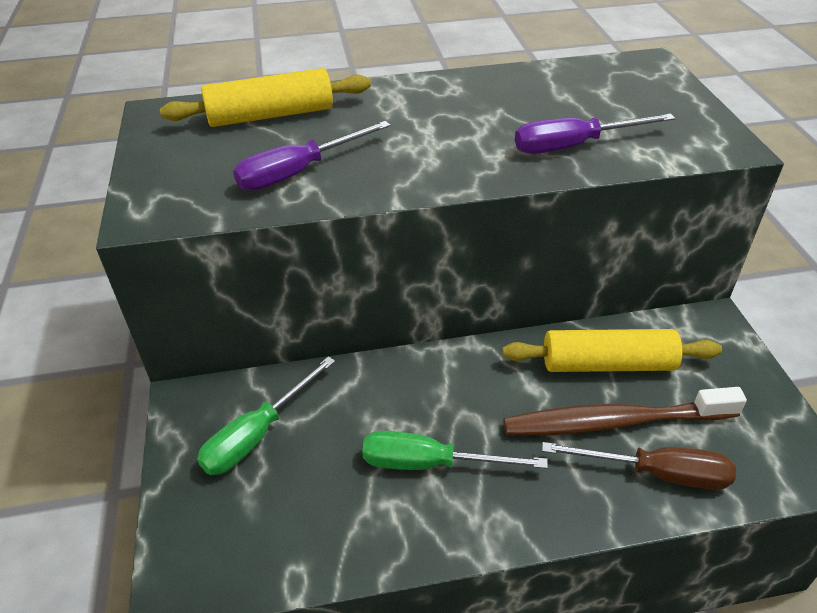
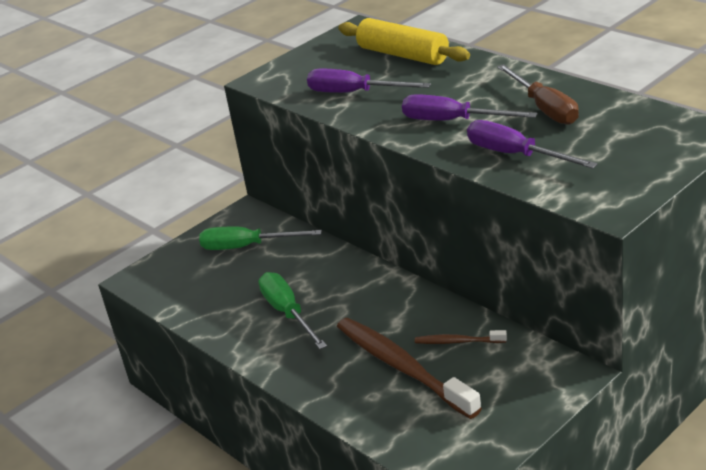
camera: 60 degrees right, 10 degrees down
yellow rolling pin [502,329,722,372] -> brown toothbrush [415,330,507,344]
brown screwdriver [542,442,736,490] -> brown screwdriver moved to [497,64,579,125]
none -> purple screwdriver [402,94,538,121]

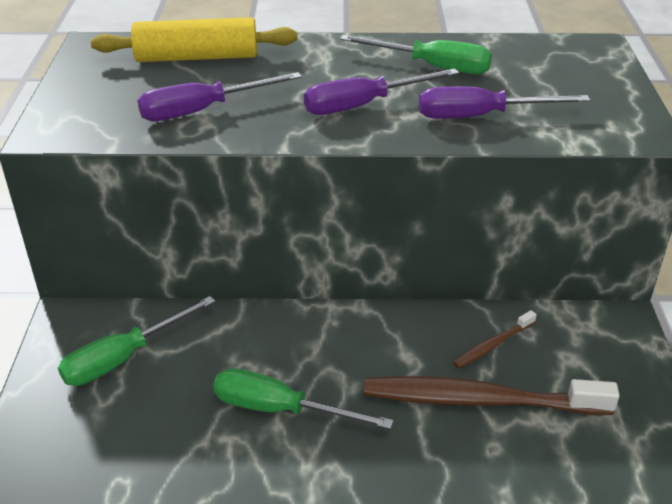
camera: 50 degrees left, 5 degrees up
brown screwdriver [497,64,579,125] -> green screwdriver [340,35,492,74]

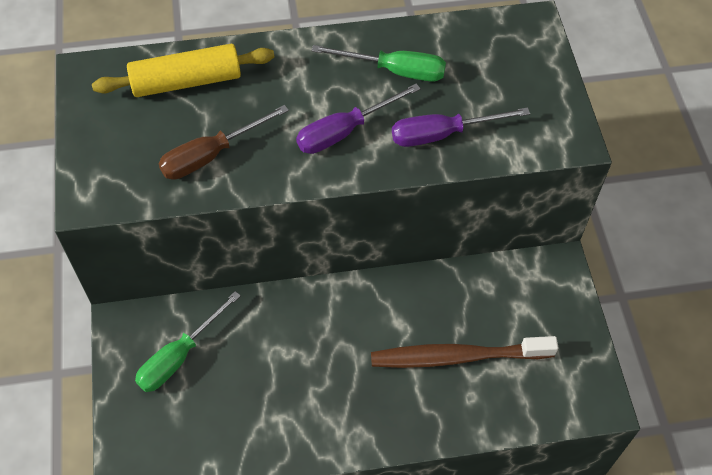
camera: 10 degrees left, 20 degrees up
purple screwdriver [137,72,302,121] -> brown screwdriver [158,105,289,180]
green screwdriver [213,368,394,429] -> none
brown toothbrush [453,310,537,369] -> none

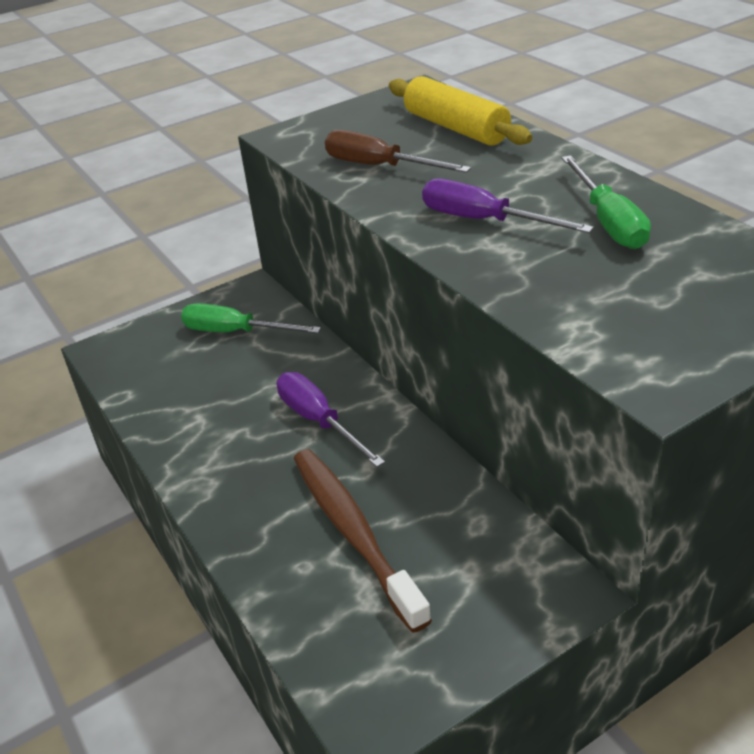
camera: 70 degrees right, 20 degrees down
purple screwdriver [392,107,530,147] -> purple screwdriver moved to [276,372,385,467]

